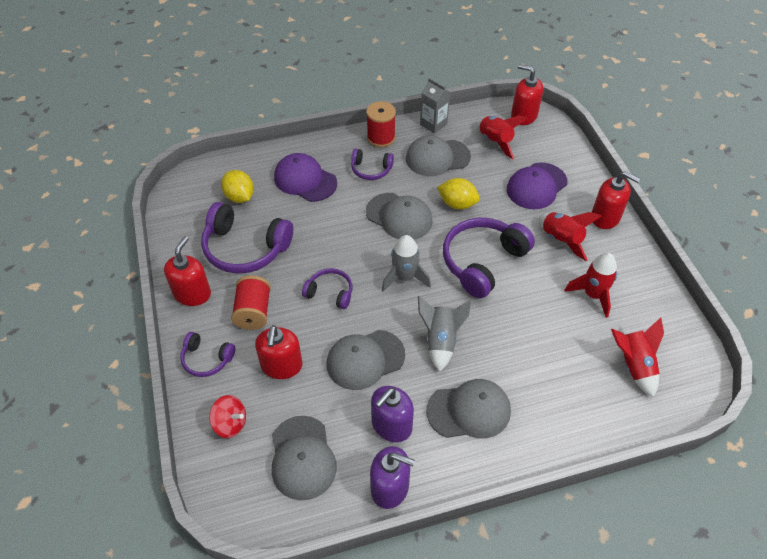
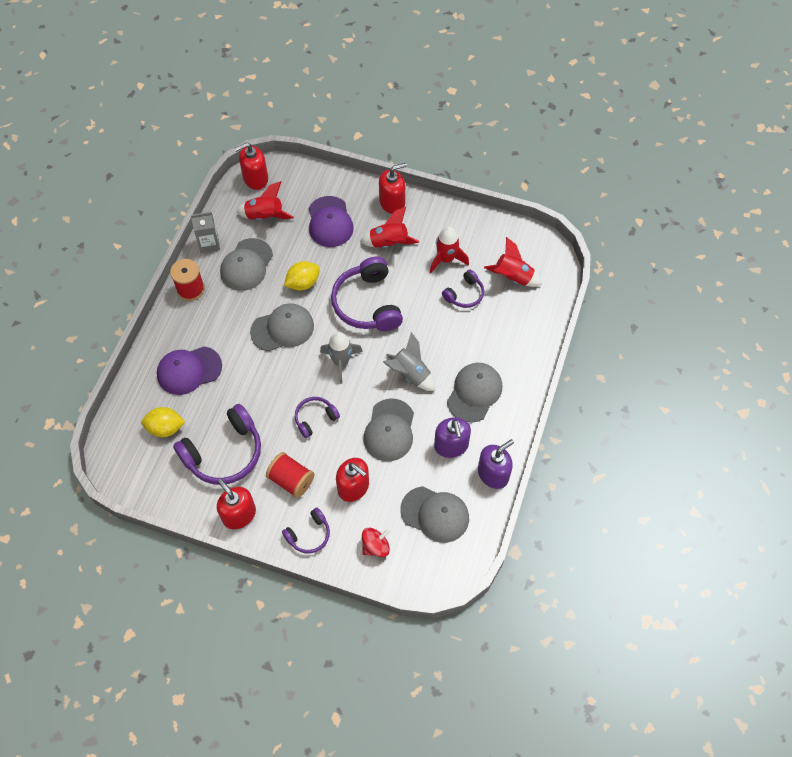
camera: 55 degrees left, 10 degrees up
purple headphones [351,149,394,180] -> purple headphones moved to [442,269,484,308]

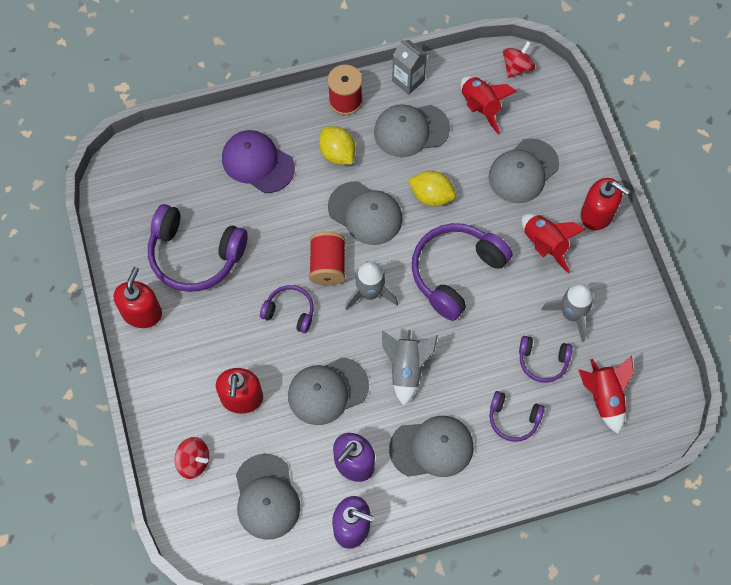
camera: 55 degrees right, 5 degrees up
yellow lemon [141,407,185,437] -> yellow lemon moved to [319,126,355,165]
red soap dispenser [234,142,268,190] -> red spinning top [503,41,535,78]
red spool [266,452,315,498] -> red spool moved to [309,232,346,286]
purple headphones [282,508,330,553] -> purple headphones moved to [489,391,545,442]
purple cap [309,196,354,247] -> grey cap [489,138,559,203]
red rocket [430,227,469,273] -> grey rocket [542,284,594,342]

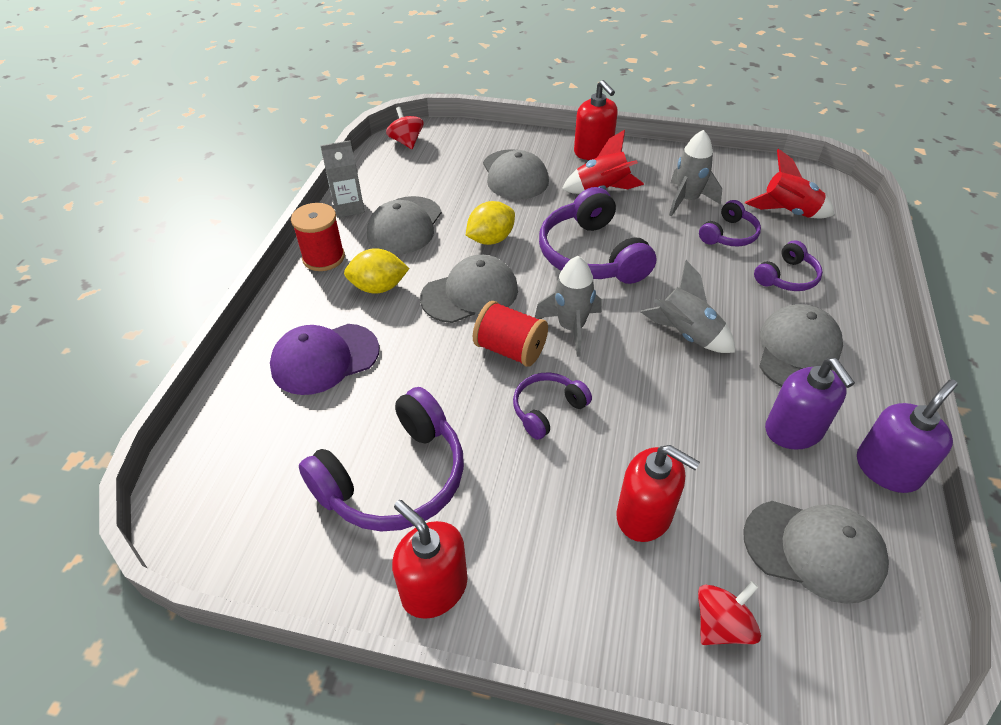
camera: 60 degrees left, 20 degrees down
grey cap [288,357,369,425] -> none
red rocket [461,76,517,135] -> none
red soap dispenser [581,178,630,231] -> red soap dispenser turned 90 degrees clockwise [574,80,618,160]

